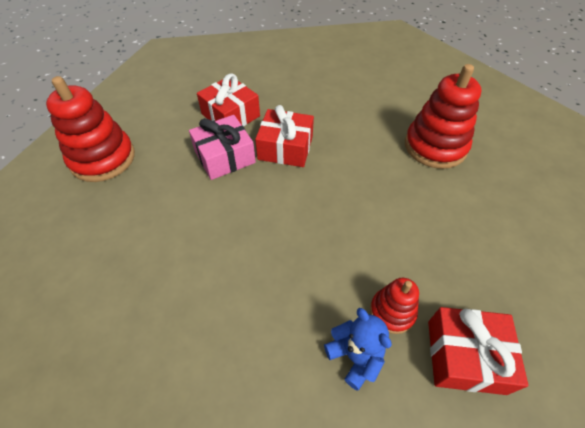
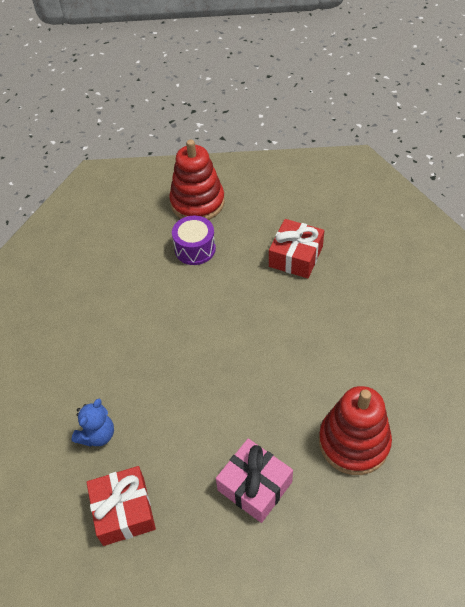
camera: 70 degrees right, 0 degrees up
pink gift [189,115,256,180] -> pink gift moved to [216,439,293,523]
red gift [255,105,314,167] -> none
red stacking toy [370,278,419,334] -> none
none -> purple drum [172,216,216,265]

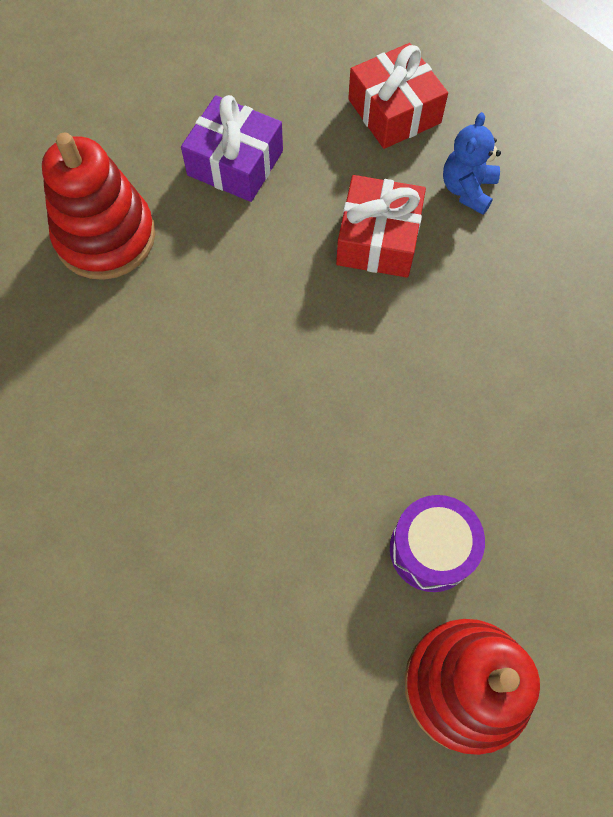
camera: 165 degrees right, 15 degrees up
pink gift [216,439,293,523] -> purple gift [181,95,283,202]
red gift [269,219,324,278] -> red gift moved to [336,175,426,278]

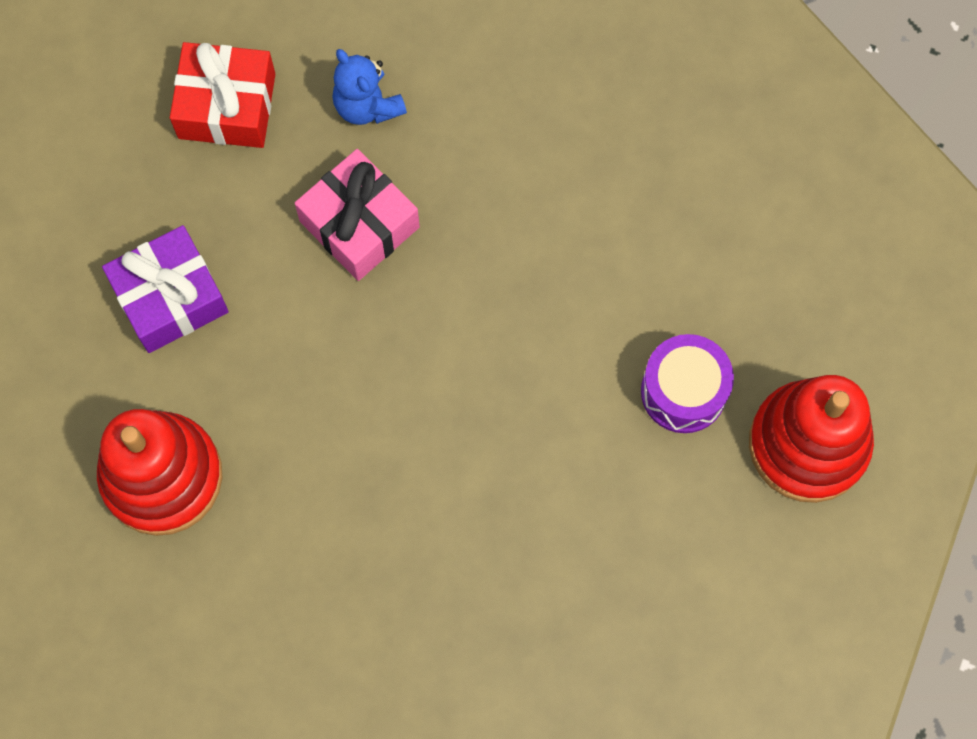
camera: 55 degrees left, 5 degrees up
red gift [336,175,426,278] -> pink gift [295,149,420,281]

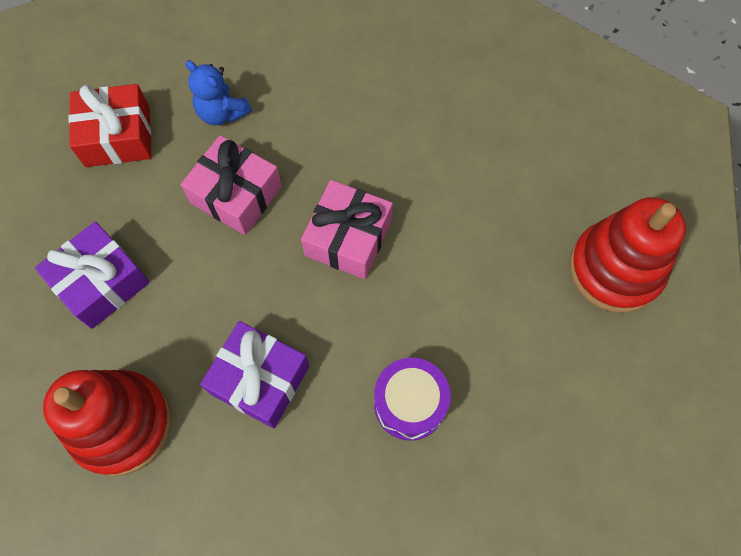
camera: 15 degrees left, 5 degrees down
purple drum [641,334,734,433] -> purple drum moved to [374,358,451,441]
none -> purple gift [200,321,309,428]
none -> pink gift [301,180,393,279]

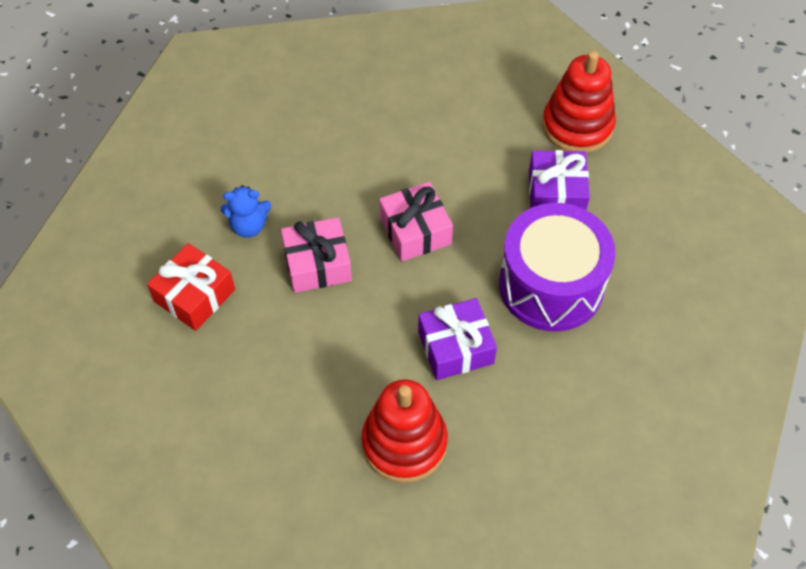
camera: 45 degrees left, 10 degrees down
purple gift [35,221,150,329] -> purple gift moved to [529,150,590,210]
purple drum [374,358,451,441] -> purple drum [499,203,616,331], size x1.87

